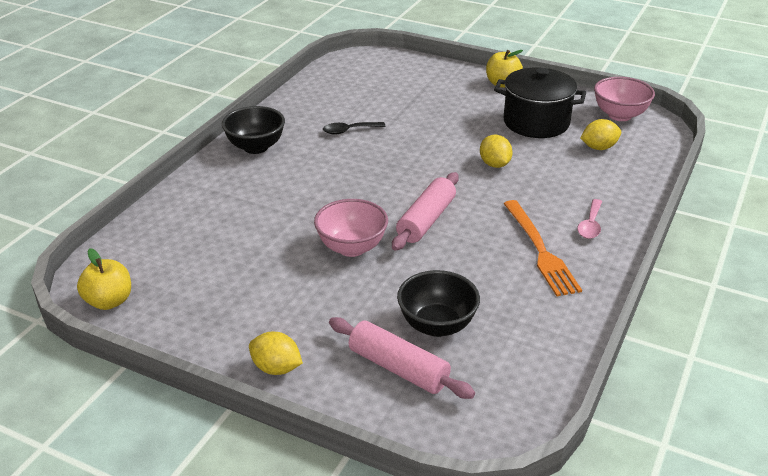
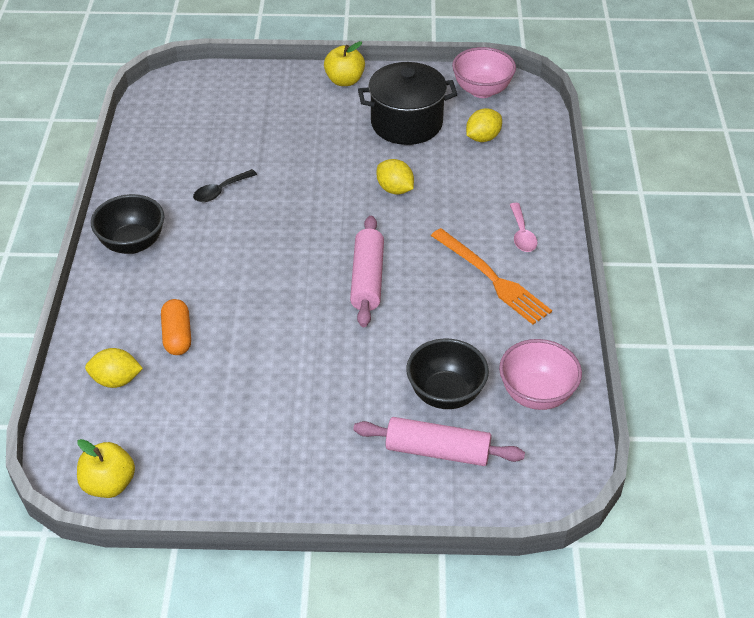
camera: 25 degrees left, 10 degrees up
yellow lemon [249,332,303,375] -> yellow lemon moved to [85,348,143,388]
pink bowl [314,199,388,257] -> pink bowl moved to [499,339,582,410]
none -> orange capsule [161,299,191,355]

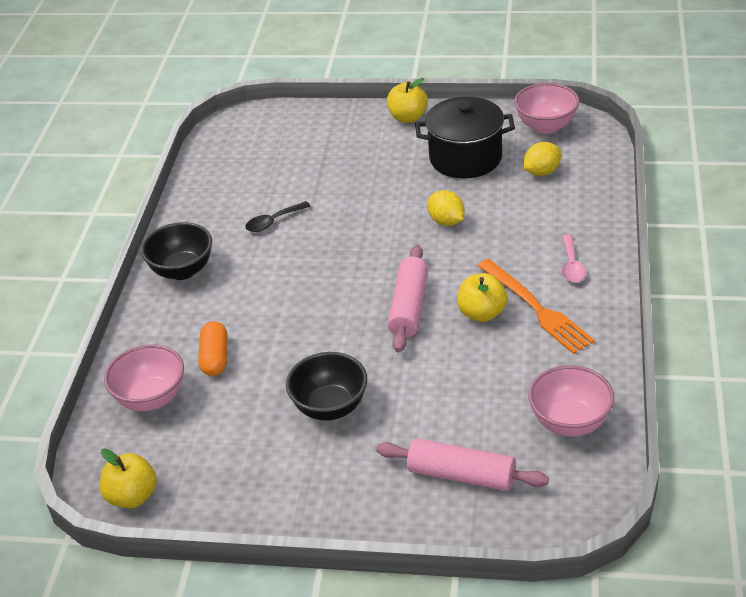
camera: 10 degrees right, 5 degrees down
yellow lemon [85,348,143,388] -> pink bowl [104,344,184,411]
black bowl [406,339,489,409] -> black bowl moved to [286,352,367,420]
none -> yellow apple [457,273,507,322]

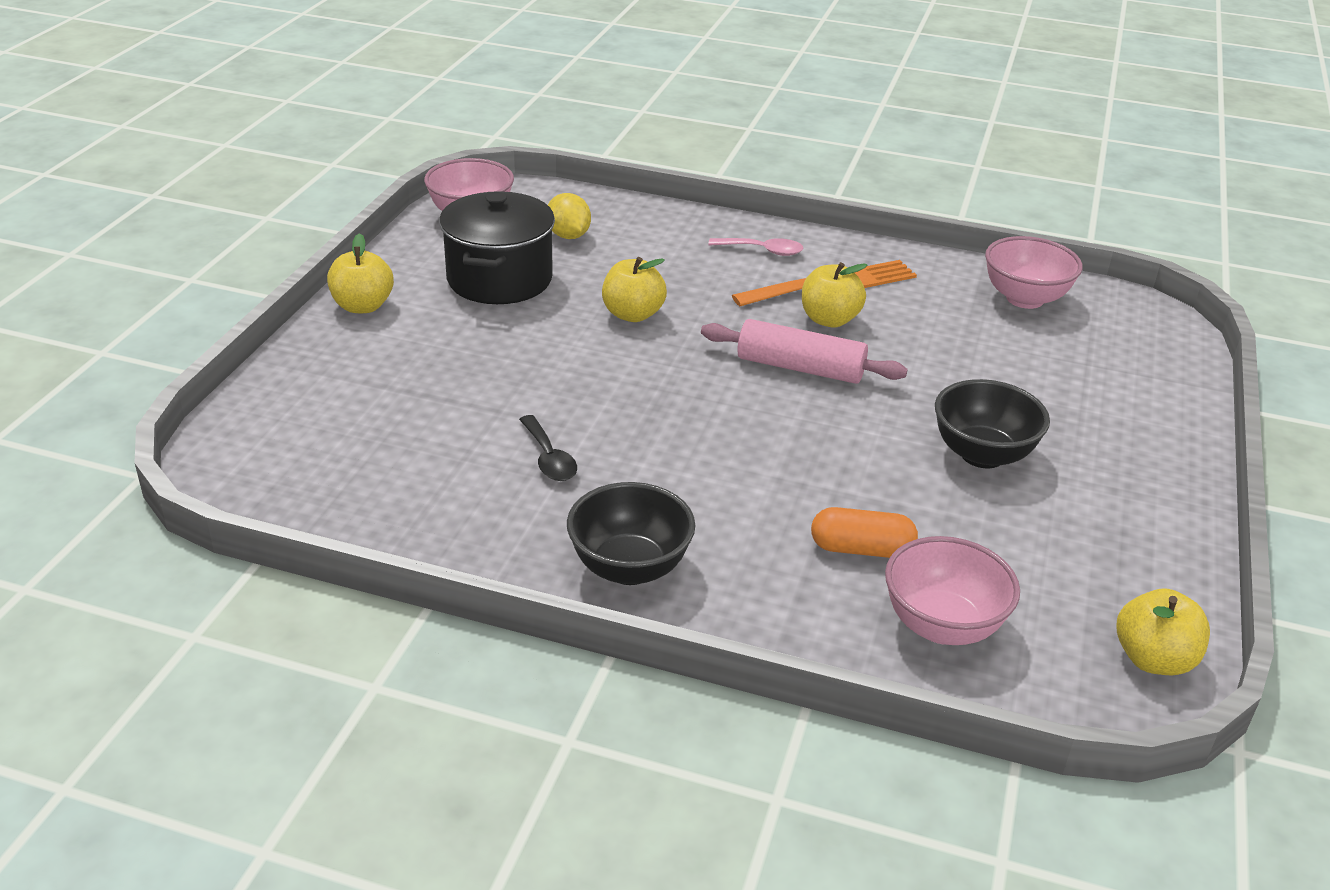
camera: 85 degrees left, 5 degrees down
pink rolling pin [376,438,549,491] -> none
yellow lemon [427,190,465,226] -> yellow apple [602,257,667,322]

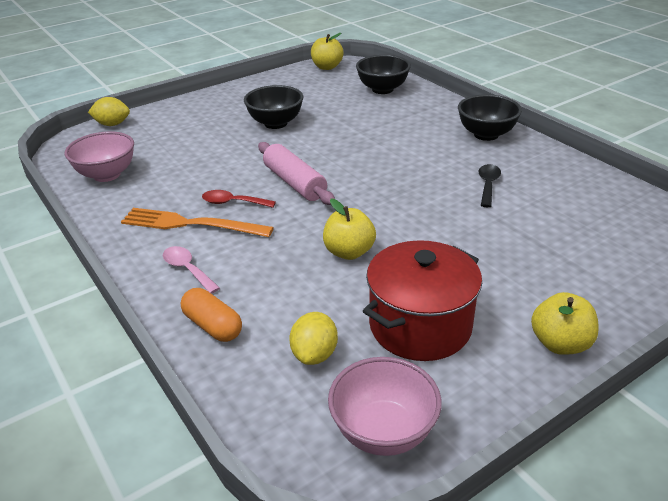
camera: 140 degrees left, 0 degrees up
black pot [439,191,555,304] -> red pot [363,240,482,361]
yellow apple [802,262,867,327] -> red spoon [202,190,276,208]
orange capsule [811,507,918,558] -> orange capsule moved to [181,288,242,342]
pink bowl [885,536,1020,645] -> black bowl [356,55,411,94]
none -> yellow lemon [88,97,130,126]

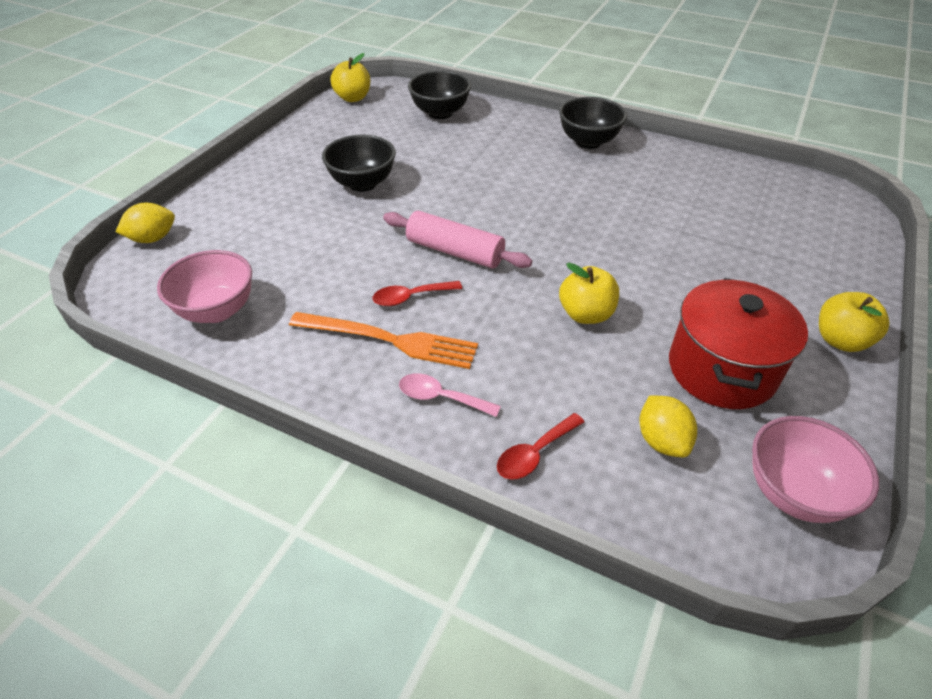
camera: 30 degrees left, 10 degrees up
orange fork [121,208,274,237] -> orange fork turned 150 degrees counterclockwise [289,312,478,369]
orange capsule [181,288,242,342] -> red spoon [497,413,584,480]
black spoon [479,164,501,207] -> none

